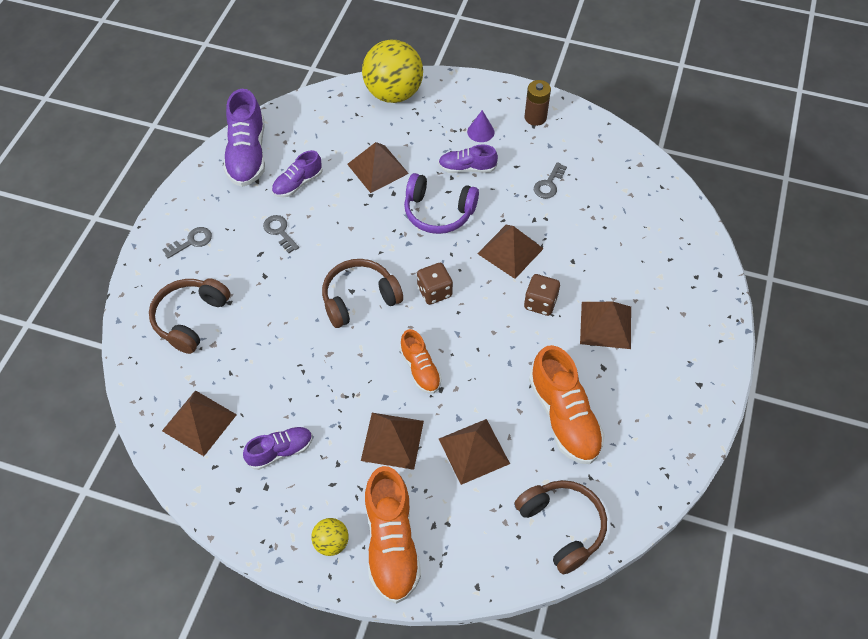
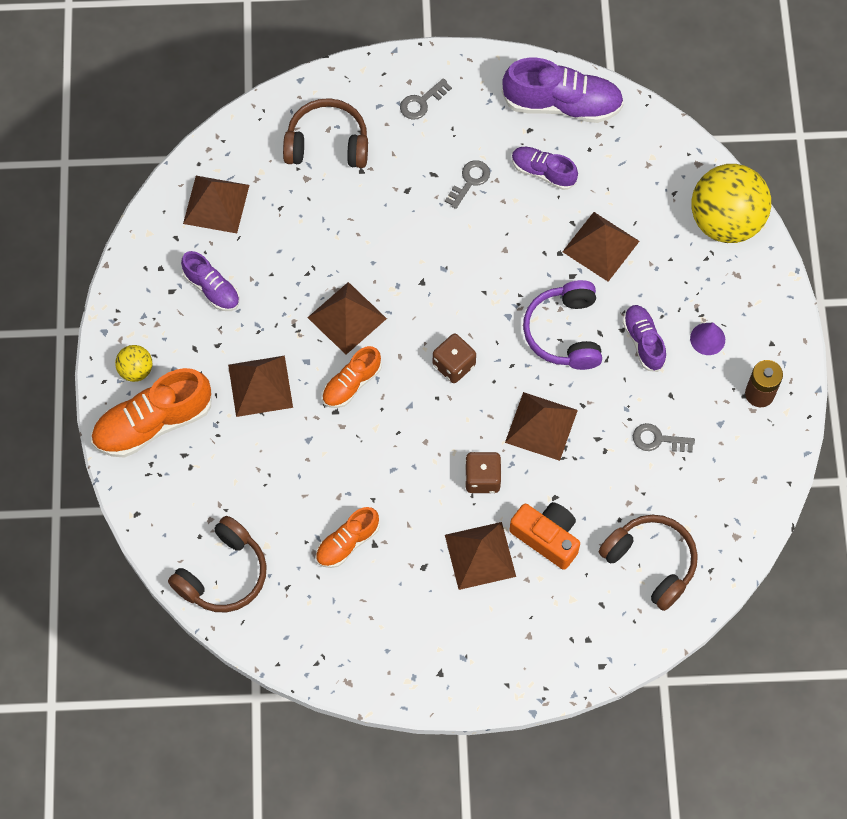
camera: 70 degrees right, 10 degrees up
grey key [162,227,212,258] -> grey key turned 105 degrees clockwise [400,78,452,120]
purple shoe [223,89,265,187] -> purple shoe turned 150 degrees counterclockwise [502,58,624,123]
brown headphones [322,259,403,328] -> brown headphones moved to [599,515,698,611]
brown pyramid [439,419,510,485] -> brown pyramid moved to [307,282,387,355]
orange shoe [529,345,605,464] -> orange shoe [316,507,380,568], size x0.58
none -> orange camera [510,502,580,570]

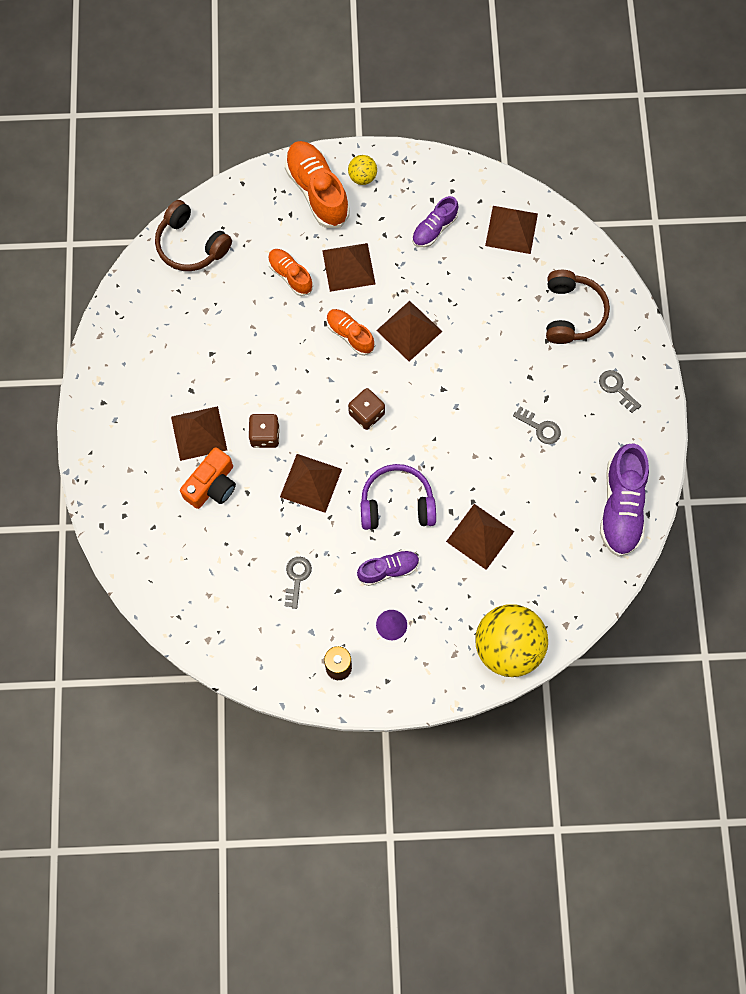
camera: 90 degrees right, 5 degrees up
orange shoe [316,507,380,568] -> orange shoe moved to [268,249,313,296]
purple shoe [512,147,578,190] -> none
brown headphones [599,515,698,611] -> none

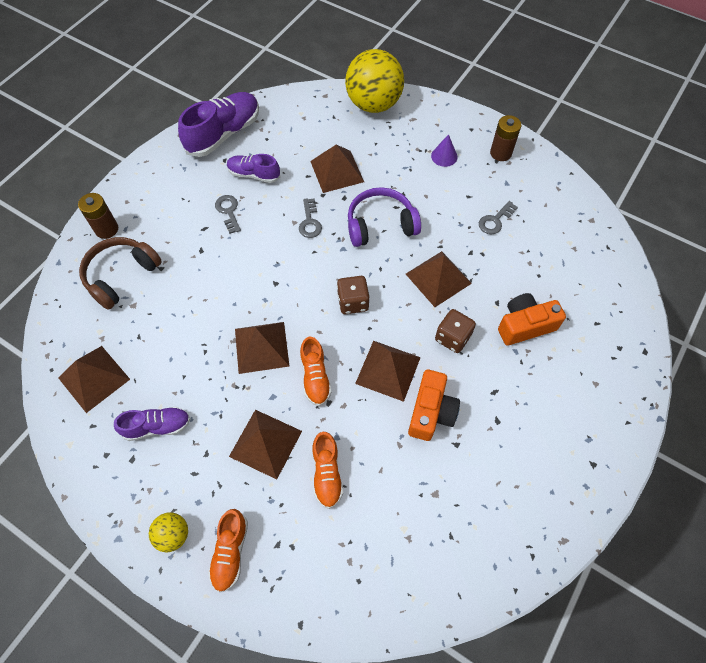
camera: 145 degrees left, 10 degrees down
brown headphones [155,200,232,271] -> none
brown pyramid [171,406,227,461] -> brown pyramid moved to [355,341,421,402]
orange shoe [285,141,350,228] -> orange shoe [208,509,248,592], size x0.58
purple shoe [357,550,419,586] -> purple shoe moved to [227,154,280,183]
purple headphones [360,464,436,530] -> purple headphones turned 135 degrees clockwise [348,187,421,247]
grey key [599,370,641,413] -> grey key moved to [299,198,322,238]
none -> brown battery [78,193,118,239]
none -> orange camera [408,369,460,441]

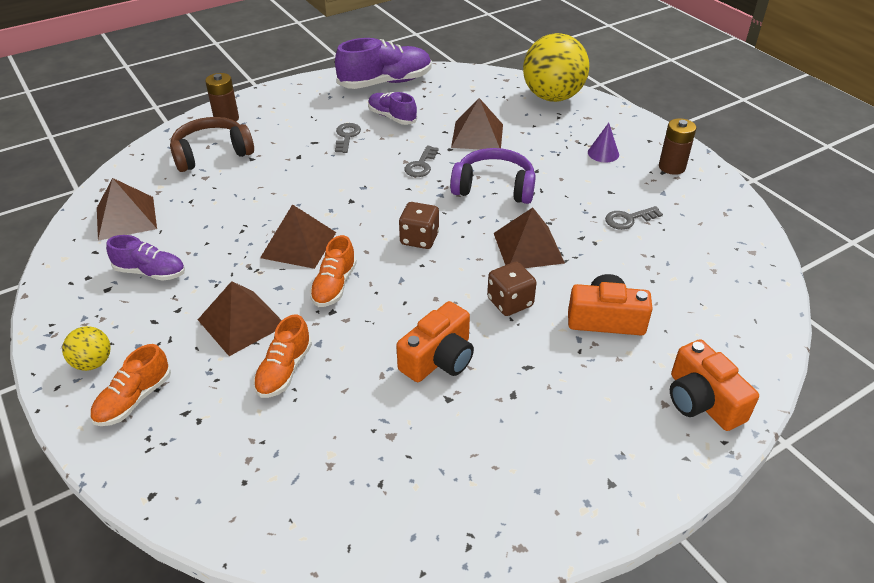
camera: 25 degrees right, 20 degrees down
brown pyramid [355,341,421,402] -> none
none -> orange camera [670,339,759,431]

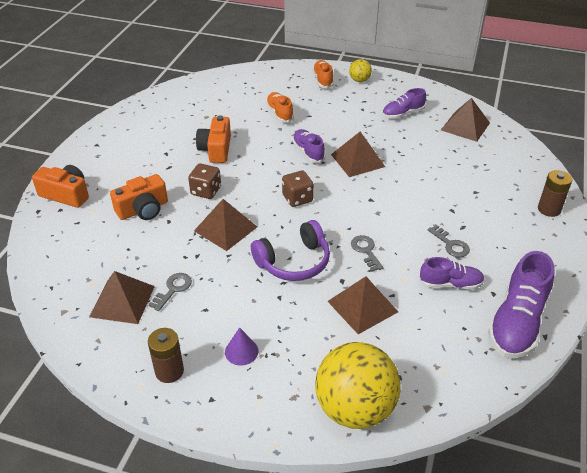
camera: 140 degrees right, 0 degrees up
brown headphones [170,117,254,172] -> none
brown pyramid [198,281,282,356] -> brown pyramid moved to [89,271,155,324]
orange shoe [310,235,357,307] -> purple shoe [292,129,325,163]

